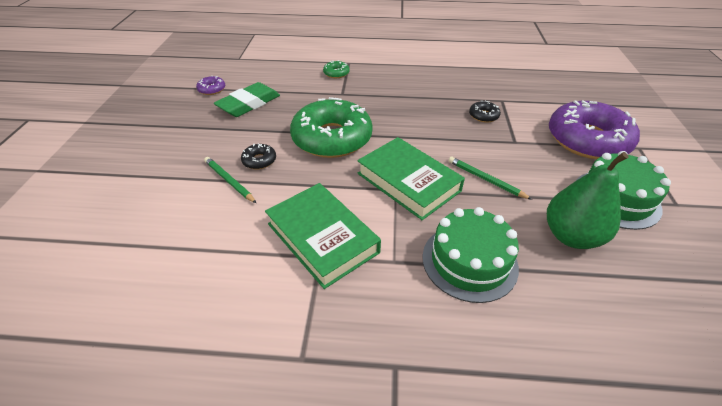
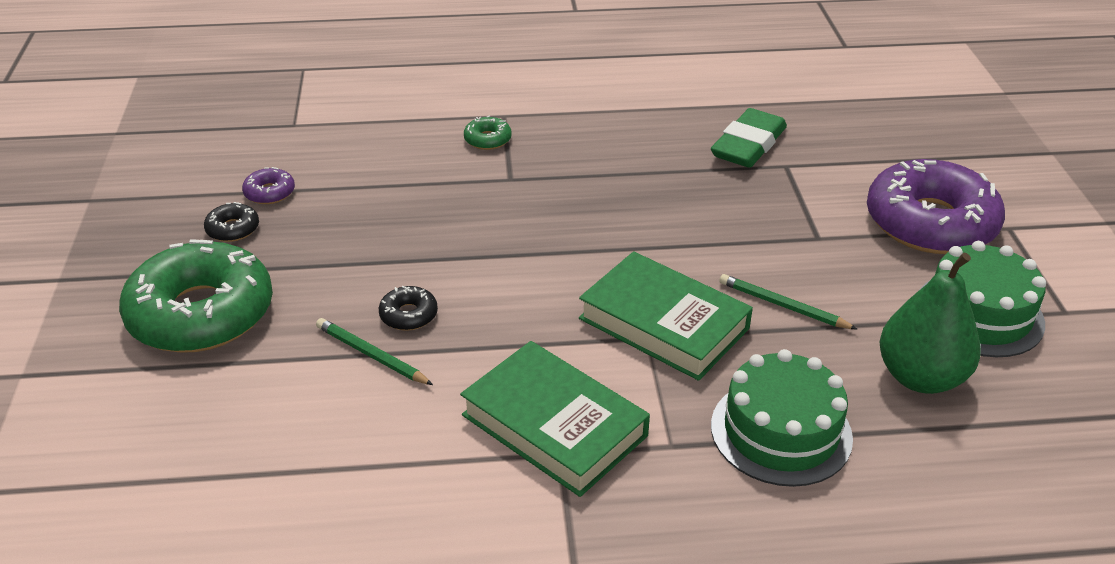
camera: 10 degrees left, 5 degrees down
green eraser [214,82,280,117] -> green eraser moved to [711,108,787,168]
green donut [290,97,373,158] -> green donut moved to [119,239,273,353]
black donut [469,101,501,123] -> black donut moved to [204,202,259,242]

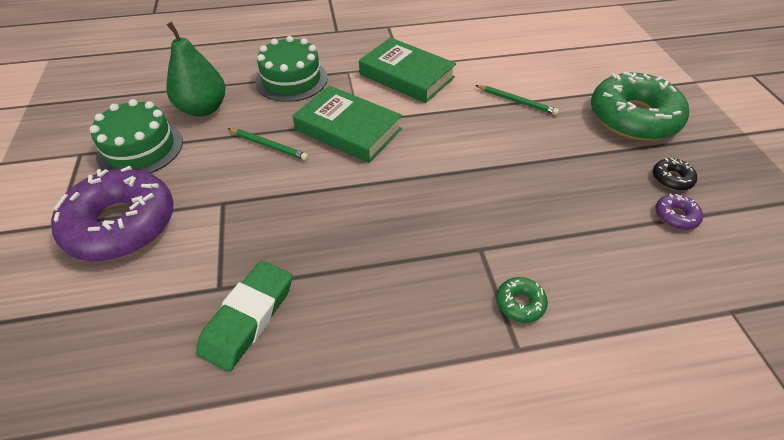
camera: 175 degrees right, 10 degrees up
black donut [379,286,438,331] -> none

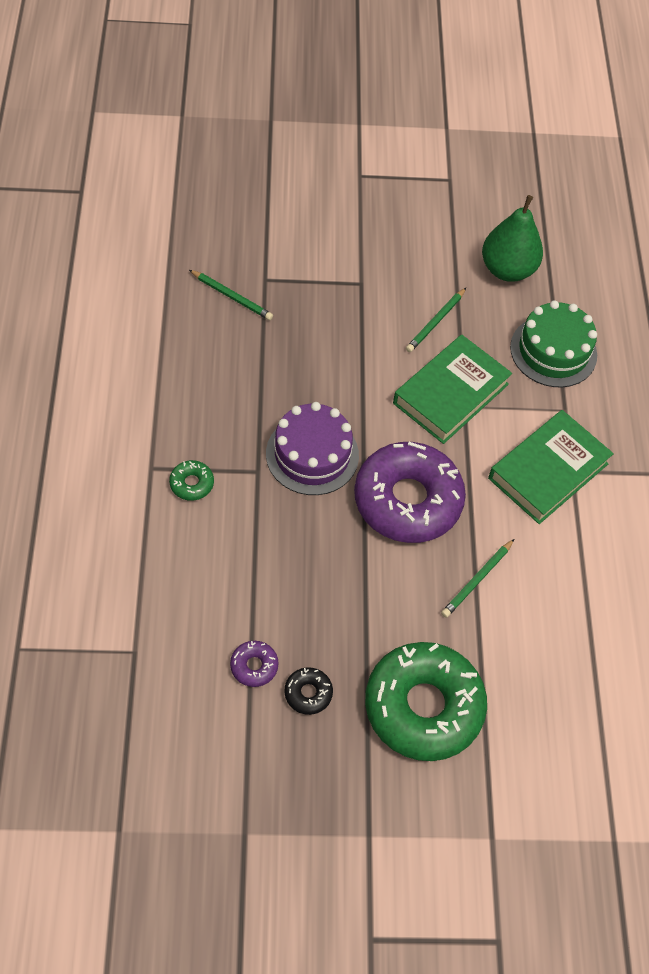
camera: 95 degrees right, 10 degrees up
purple donut [51,166,174,261] -> purple donut moved to [354,442,466,543]
green cake [90,99,183,173] -> none
green eraser [196,261,292,372] -> green pencil [189,270,273,320]
none -> purple cake [266,402,359,495]

